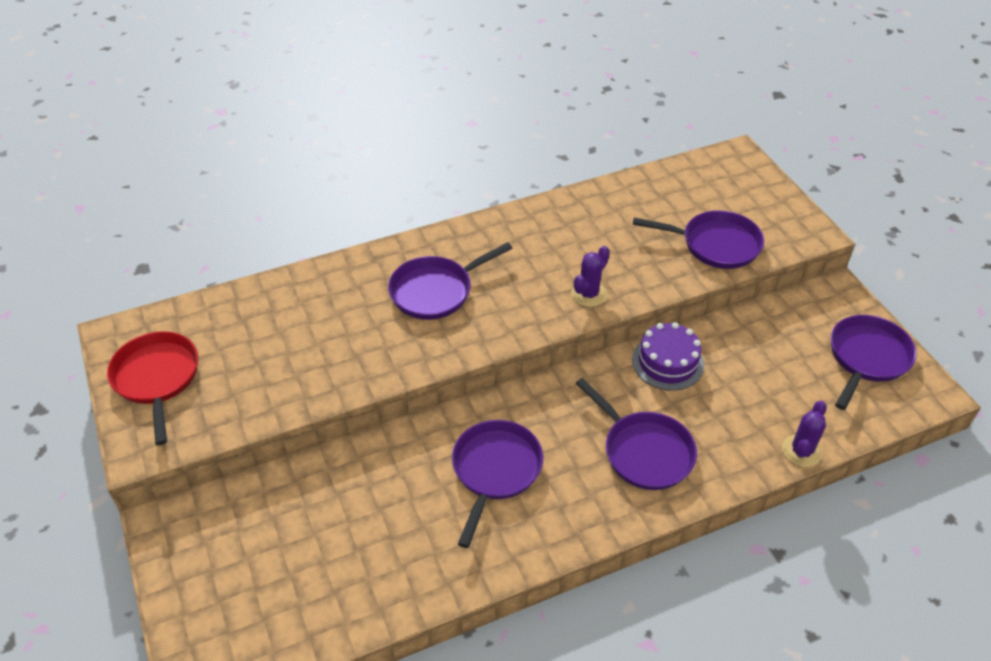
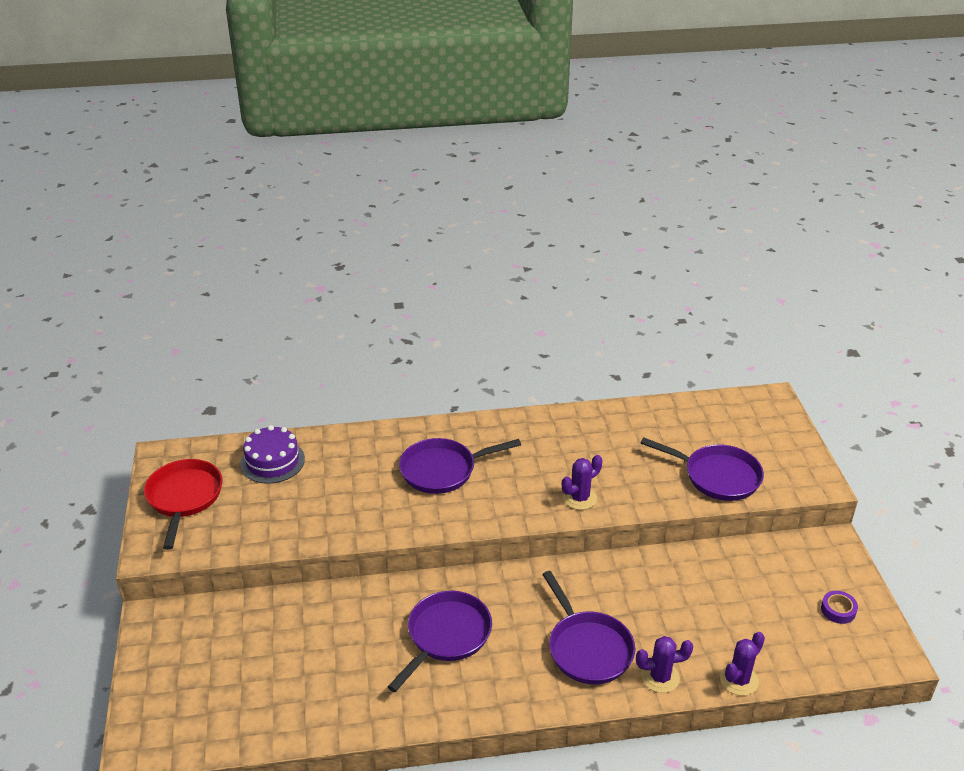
camera: 15 degrees right, 10 degrees down
purple cake [632,322,704,391] -> purple cake moved to [240,425,305,484]
purple pan [831,315,917,410] -> purple tape [821,591,858,624]
none -> purple cactus [636,636,693,693]

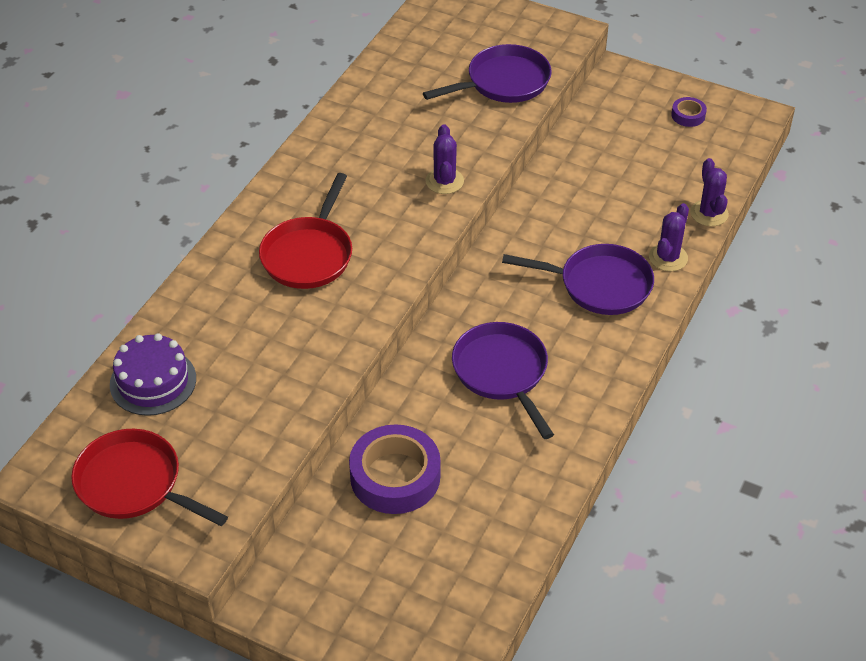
camera: 55 degrees left, 10 degrees up
purple pan [399,438,521,494] -> red pan [259,173,352,289]
none -> purple tape [349,424,441,514]

